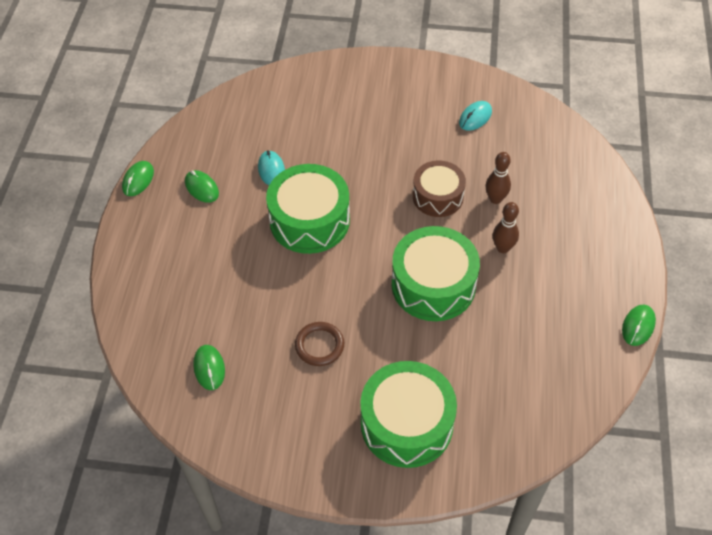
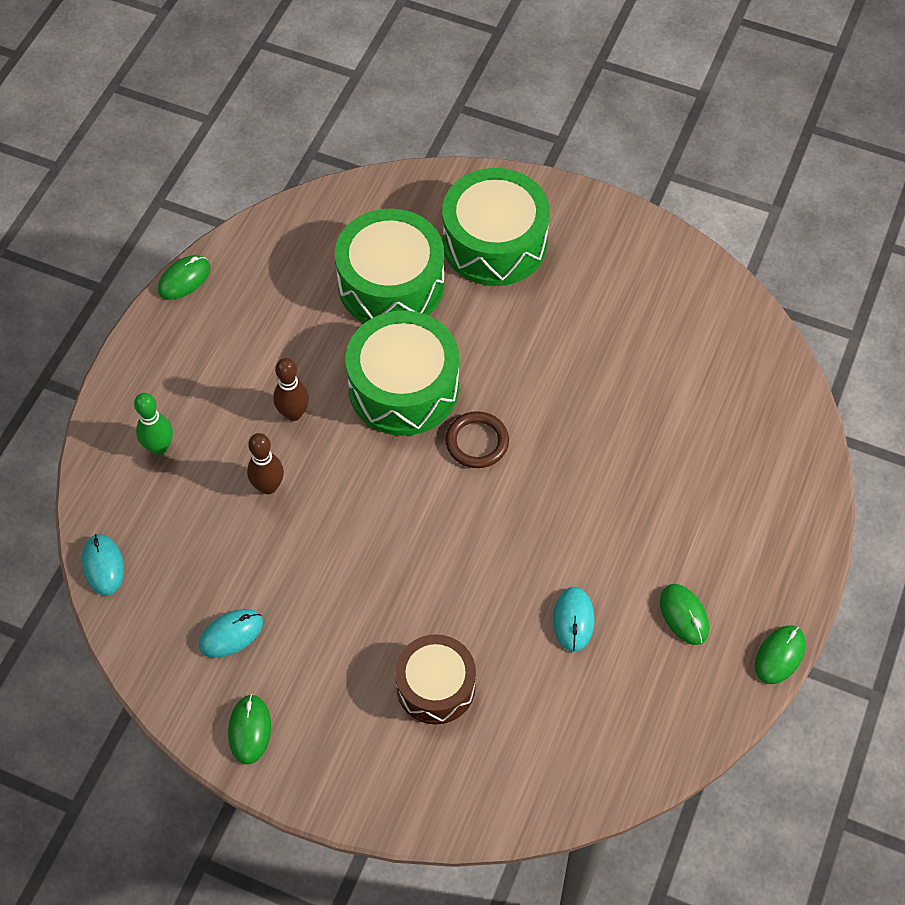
camera: 165 degrees left, 5 degrees up
green mouse [193,345,225,390] -> green mouse moved to [228,694,271,765]
green drum [266,164,350,254] -> green drum moved to [335,209,444,323]
brown ring [295,322,344,366] -> brown ring moved to [445,411,509,468]
brown drum [413,160,466,217] -> brown drum moved to [395,634,476,724]
none -> turquoise mouse [82,534,124,595]
none -> green bowling pin [134,393,173,455]

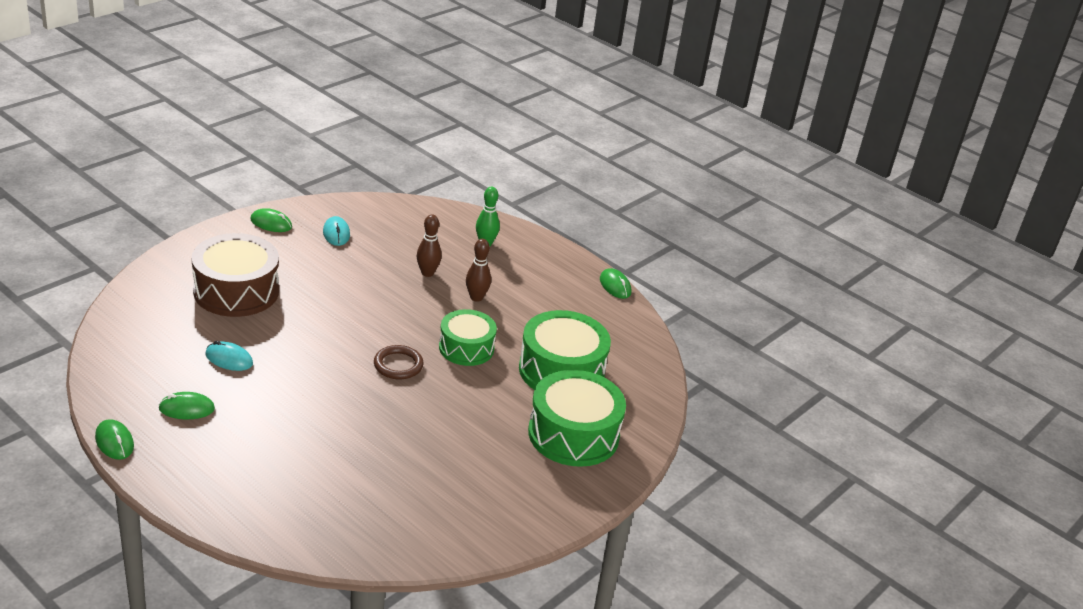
camera: 105 degrees right, 25 degrees down
turquoise mouse [82,534,124,595] -> none
green drum [345,310,459,436] -> green drum [439,309,497,366], size x0.65
brown drum [395,634,476,724] -> brown drum [192,233,279,317], size x1.55

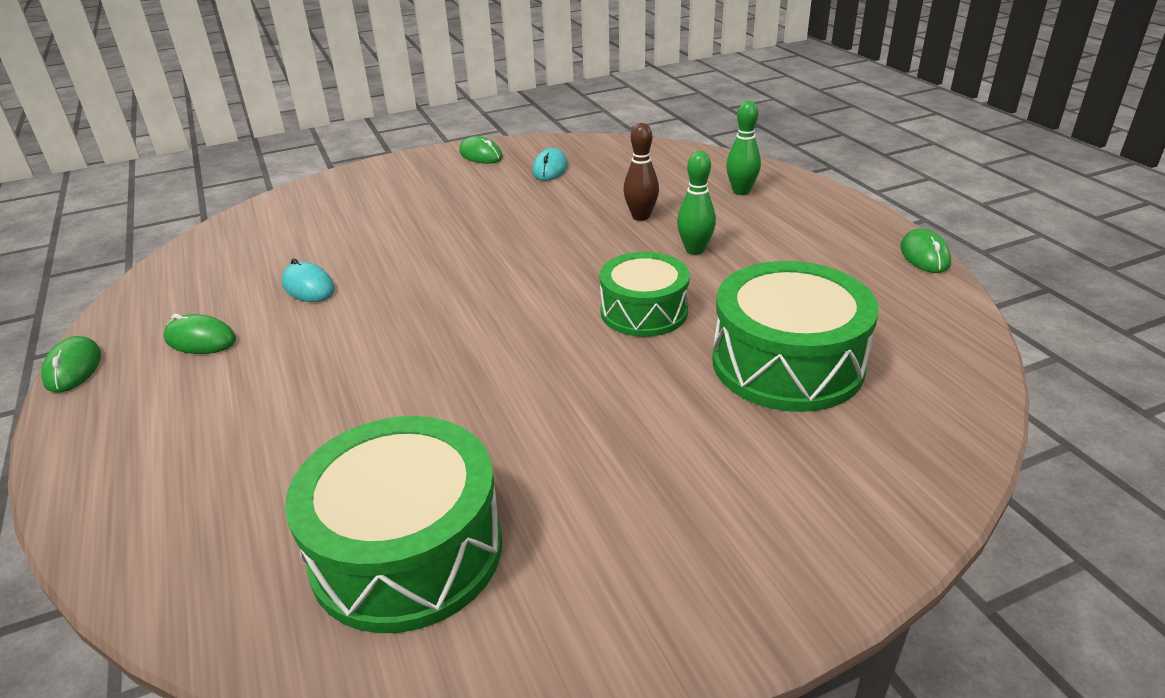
camera: 30 degrees right, 0 degrees up
brown drum [192,233,279,317] -> none
brown ring [374,345,423,379] -> none
brown bowling pin [466,239,491,302] -> green bowling pin [677,151,716,255]
green drum [528,370,626,467] -> green drum moved to [285,416,502,633]

